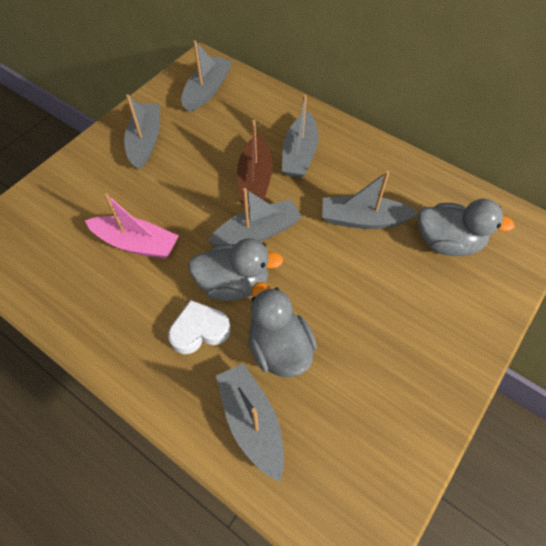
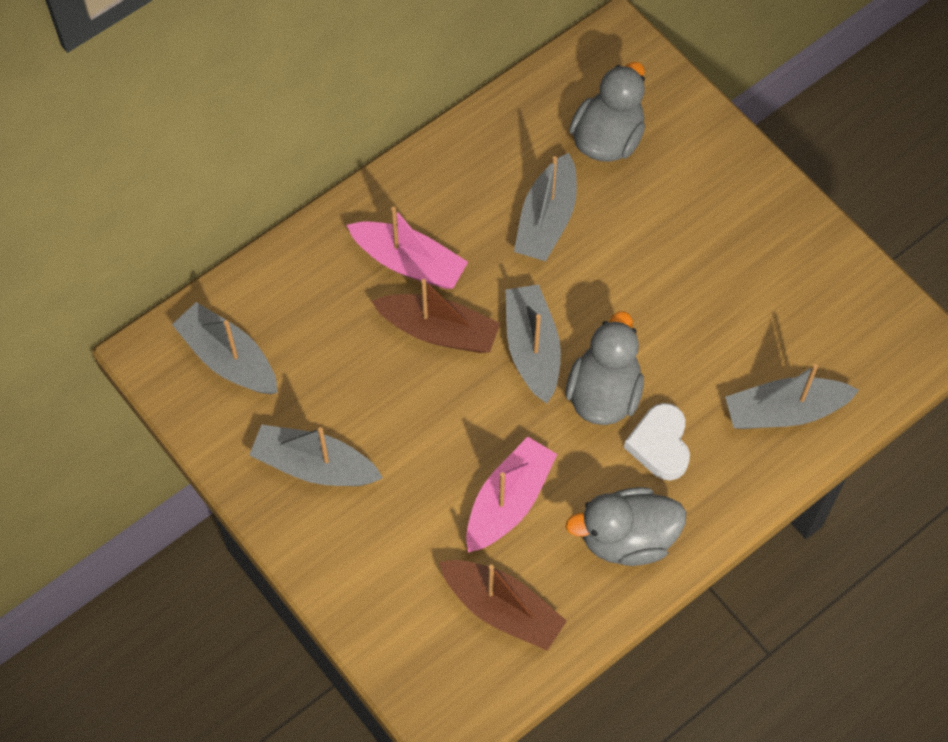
camera: 75 degrees left, 5 degrees up
grey duck [248,282,317,377] -> grey duck moved to [566,487,686,566]
grey boat [282,94,318,178] -> pink boat [347,207,468,289]
none -> brown boat [439,560,567,650]

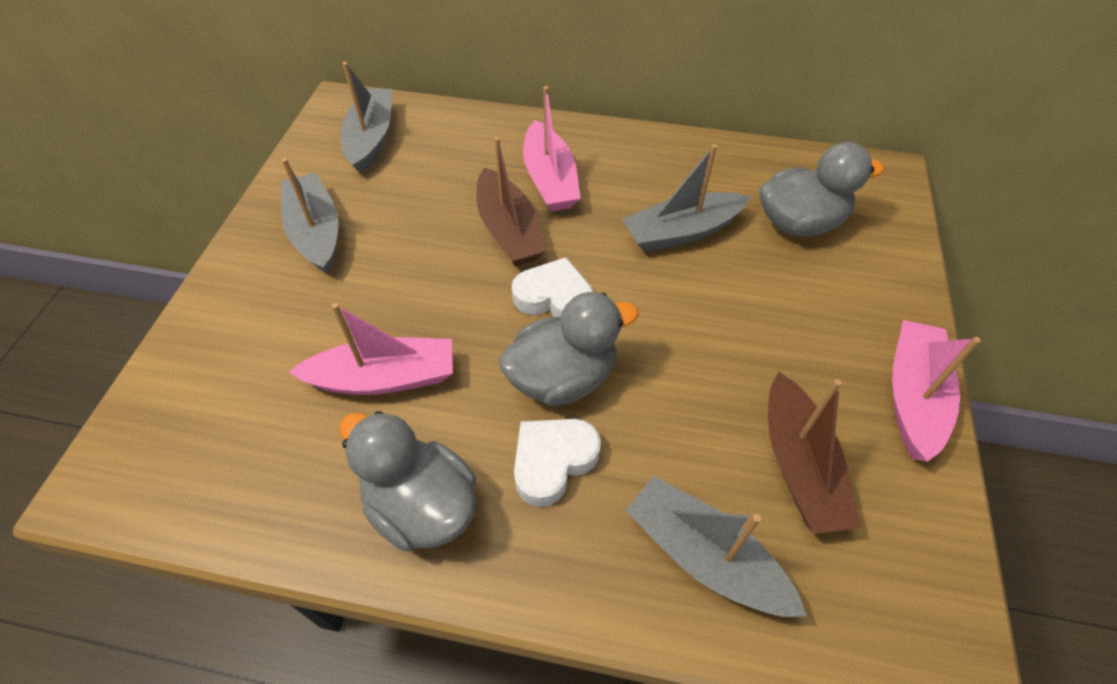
camera: 50 degrees right, 10 degrees down
brown boat [439,560,567,650] -> brown boat moved to [768,372,861,534]
grey boat [506,284,561,403] -> white heart [512,257,593,317]
none -> pink boat [892,320,981,462]

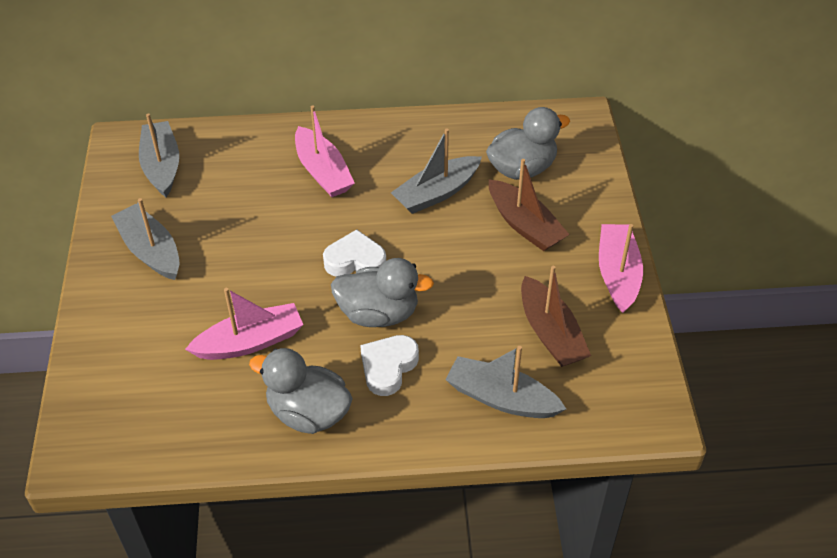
camera: 15 degrees left, 5 degrees down
brown boat [477,137,547,266] -> brown boat moved to [489,159,570,251]
grey duck [499,292,639,406] -> grey duck turned 45 degrees clockwise [331,258,434,327]

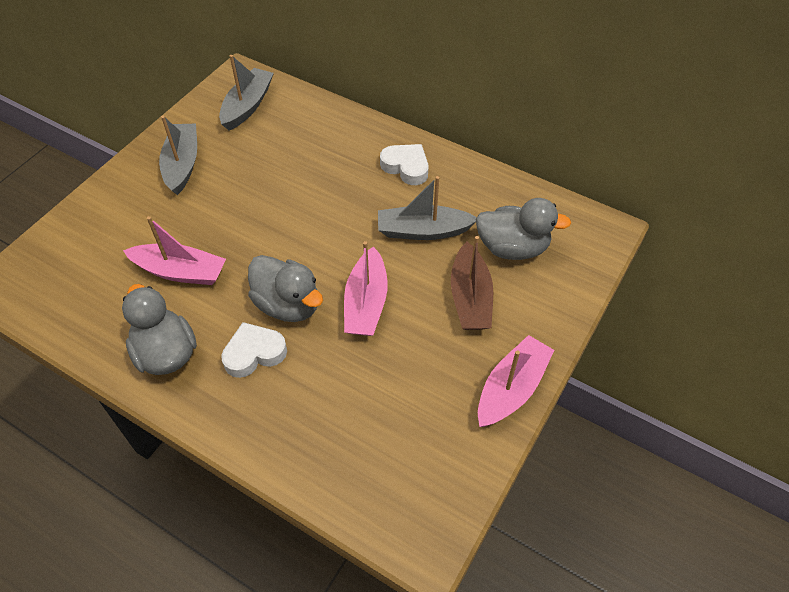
camera: 35 degrees right, 5 degrees up
pink boat [295,105,355,197] -> pink boat moved to [344,241,388,336]
white heart [323,229,386,277] -> white heart moved to [380,144,429,185]
grey boat [445,346,566,418] -> none
brown boat [521,266,591,367] -> none

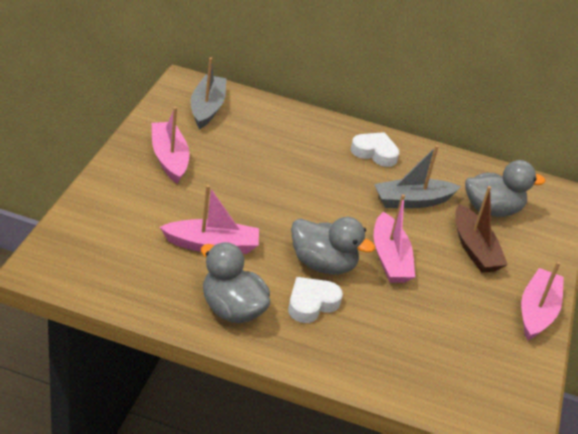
camera: 20 degrees left, 15 degrees down
grey boat [159,115,197,195] -> pink boat [152,107,190,184]

